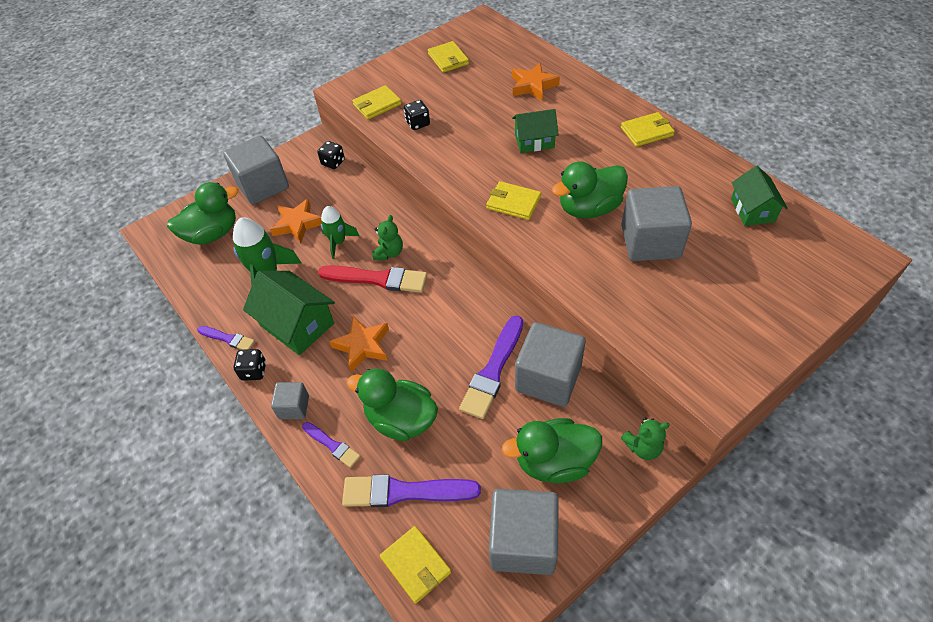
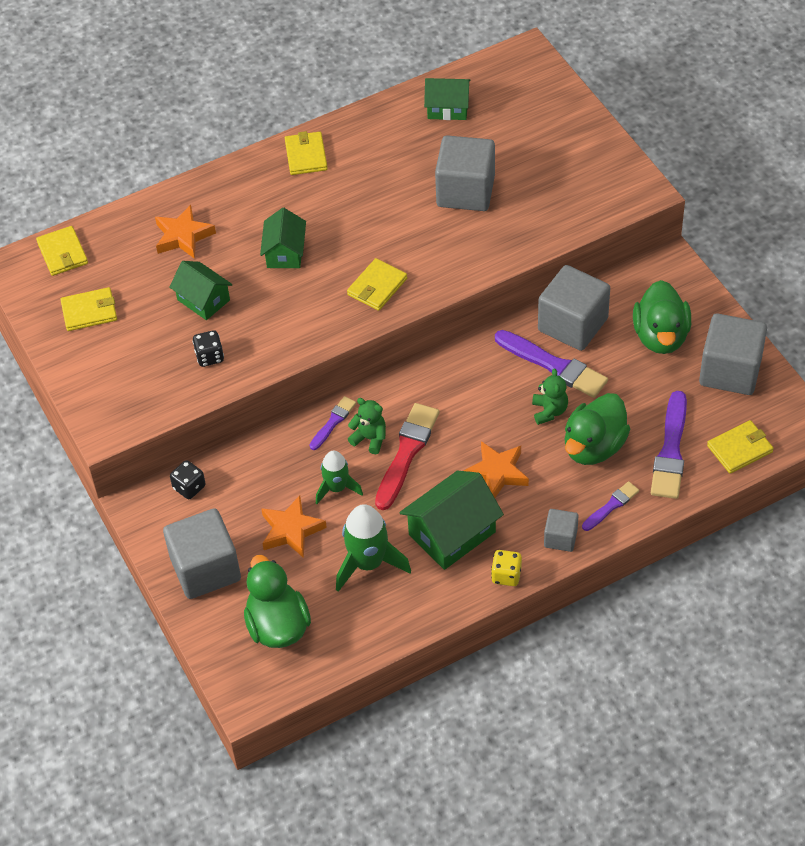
camera: 80 degrees left, 0 degrees up
purple brush [197,326,255,350] -> purple brush moved to [310,396,356,450]
black dice [233,349,266,381] -> yellow dice [491,550,522,586]
yellow wallet [352,85,402,120] -> yellow wallet moved to [36,226,88,276]
green duck [552,161,628,219] -> none
green teddy bear [621,417,670,460] -> green teddy bear moved to [532,368,568,425]
none -> green house [169,261,233,320]

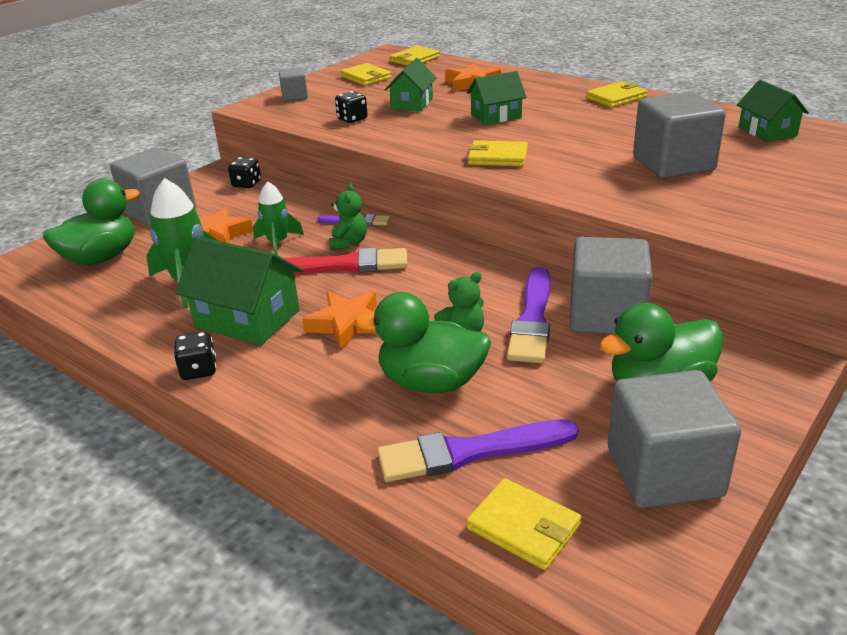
camera: 65 degrees right, 20 degrees down
yellow dice [491,550,522,586] -> black dice [174,332,216,380]
grey cube [544,509,578,552] -> grey cube moved to [279,68,308,101]
purple brush [582,481,639,531] -> none

